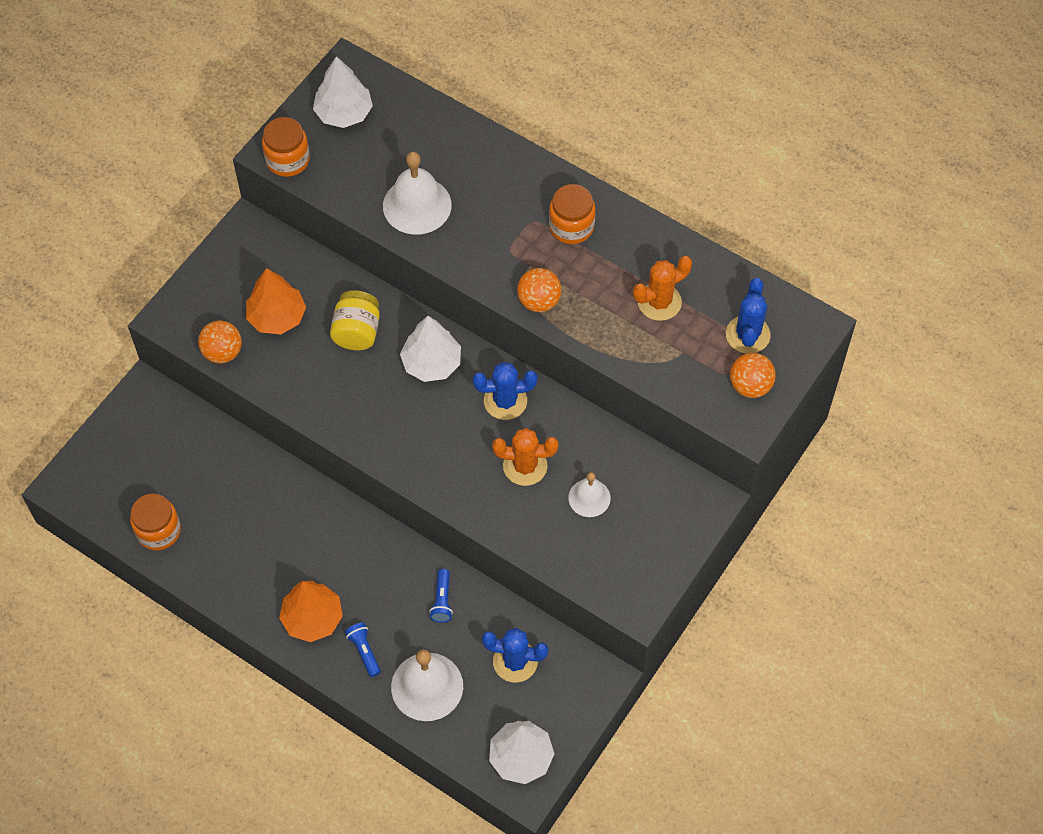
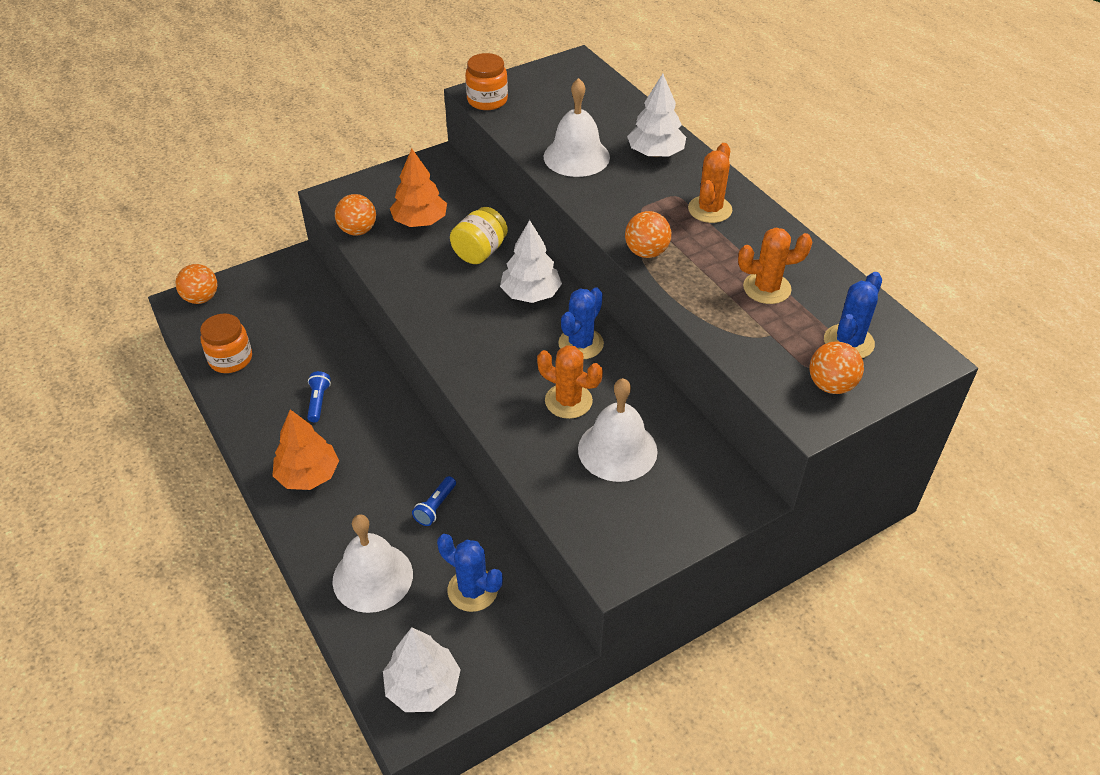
camera: 25 degrees right, 15 degrees down
white tree [313,56,373,128] -> white tree moved to [627,73,686,157]
blue flashlight [345,622,381,677] -> blue flashlight moved to [307,371,331,422]
blue cactus [473,362,537,420] -> blue cactus turned 75 degrees counterclockwise [558,287,604,359]
orange jar [549,184,595,244] -> orange cactus [688,143,732,223]
white bell [568,472,611,517] -> white bell [578,378,658,482], size x1.69
none -> orange ball [175,264,218,304]

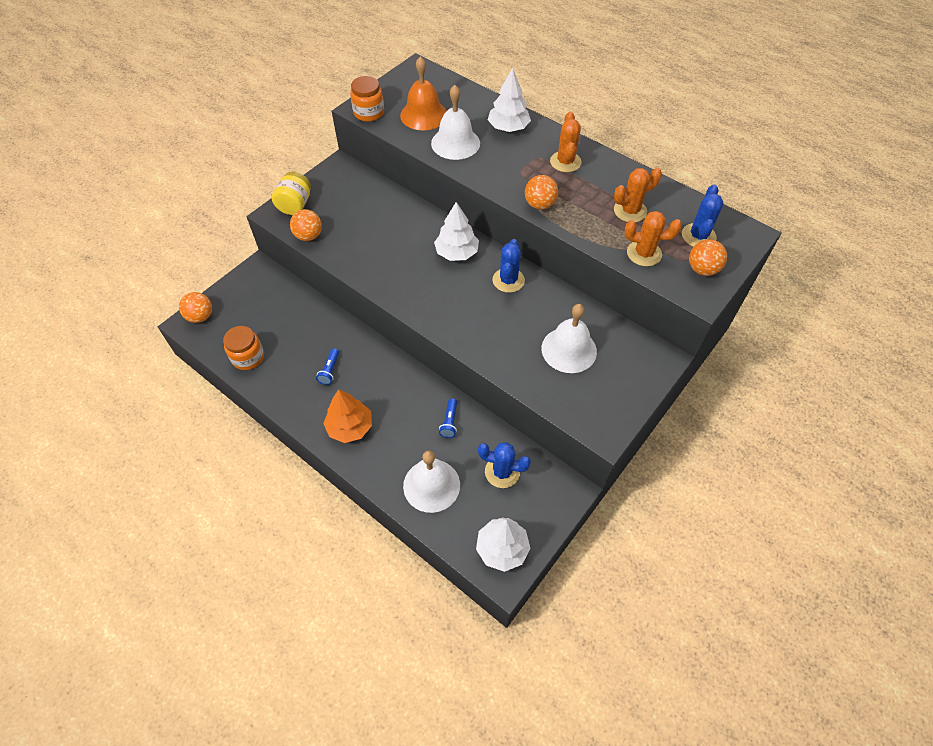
camera: 20 degrees left, 10 degrees up
blue flashlight [307,371,331,422] -> blue flashlight turned 150 degrees counterclockwise [316,348,339,385]
orange tree [390,149,447,227] -> none
yellow jar [450,207,508,264] -> yellow jar moved to [272,171,311,215]
orange cactus [537,345,603,419] -> orange cactus moved to [624,211,682,266]
none -> orange bell [400,56,446,130]

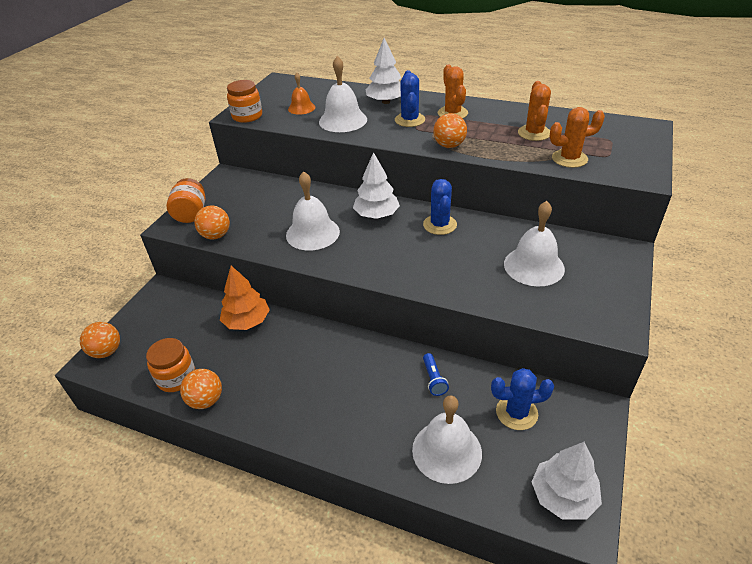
camera: 15 degrees left, 15 degrees down
yellow jar [272,171,311,215] -> orange jar [166,178,205,223]
blue flashlight [316,348,339,385] -> none
orange tree [323,389,372,443] -> orange tree moved to [220,266,270,330]
orange bell [400,56,446,130] -> orange bell [288,73,315,115], size x0.59
orange cactus [614,168,662,222] -> orange cactus turned 45 degrees counterclockwise [518,81,551,141]
blue cactus [682,185,724,247] -> blue cactus moved to [395,70,425,127]
orange ball [689,239,727,276] -> orange ball moved to [180,369,222,409]
none -> white bell [286,171,340,251]

